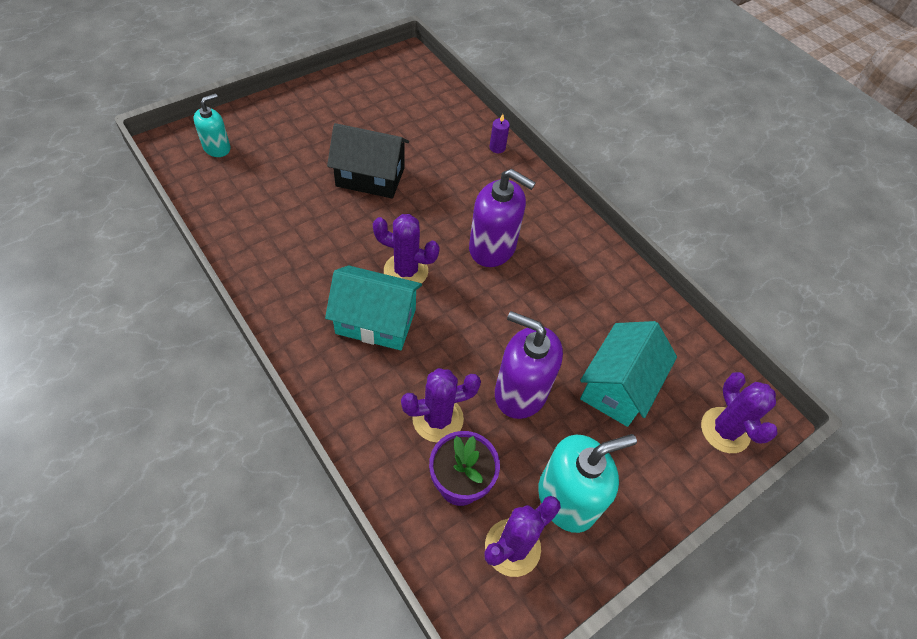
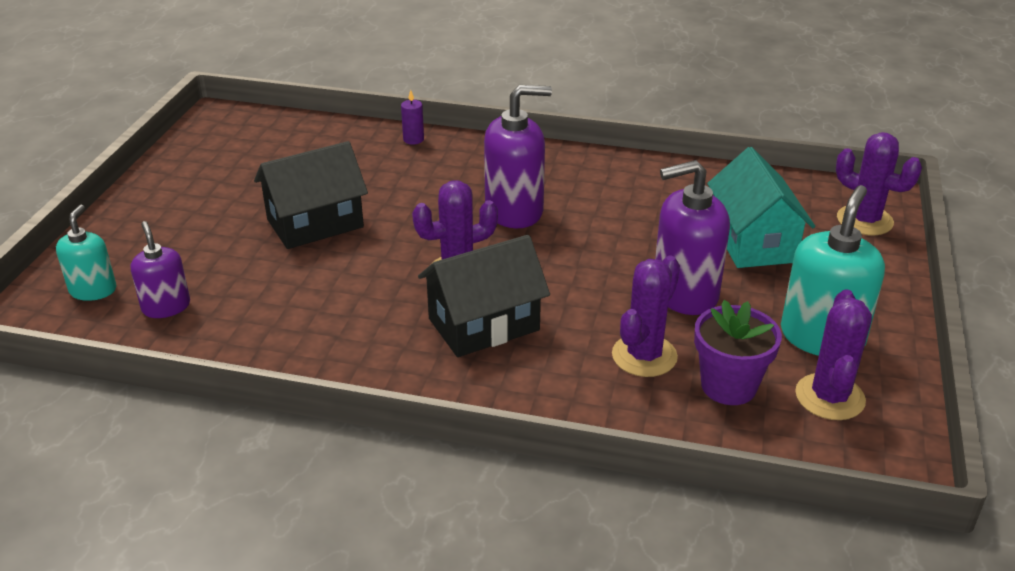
camera: 35 degrees left, 20 degrees down
turquoise house [325,265,422,350] -> black house [418,235,550,357]
none -> purple soap dispenser [131,221,190,318]

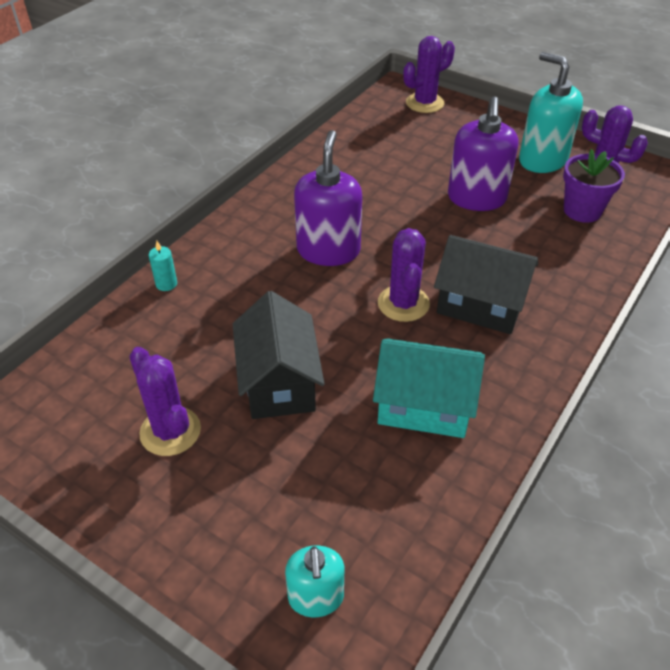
camera: 70 degrees left, 10 degrees up
turquoise soap dispenser [56,205,116,301] -> turquoise soap dispenser turned 120 degrees counterclockwise [285,545,345,617]
purple soap dispenser [131,221,190,318] -> none
purple candle [401,90,424,145] -> turquoise candle [149,241,177,291]
black house [418,235,550,357] -> black house turned 60 degrees counterclockwise [434,235,538,334]
purple cactus [612,256,680,377] -> purple cactus moved to [130,347,201,456]
turquoise house [707,147,815,268] -> turquoise house moved to [373,338,485,438]

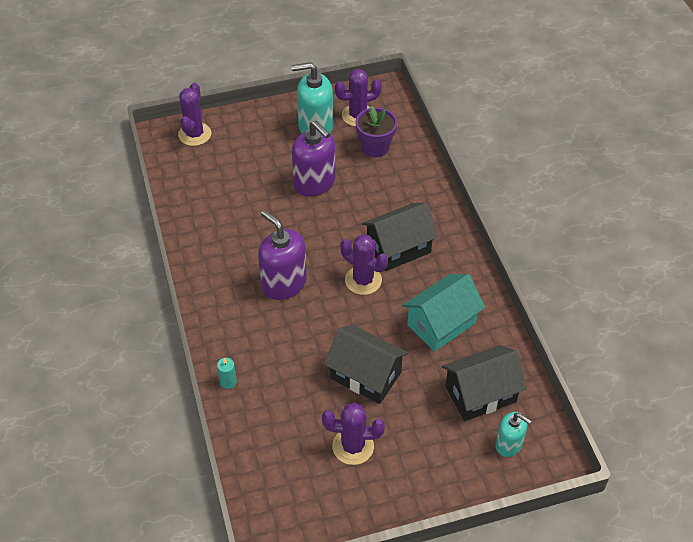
camera: 50 degrees left, 5 degrees up
none -> black house [442,345,527,421]

